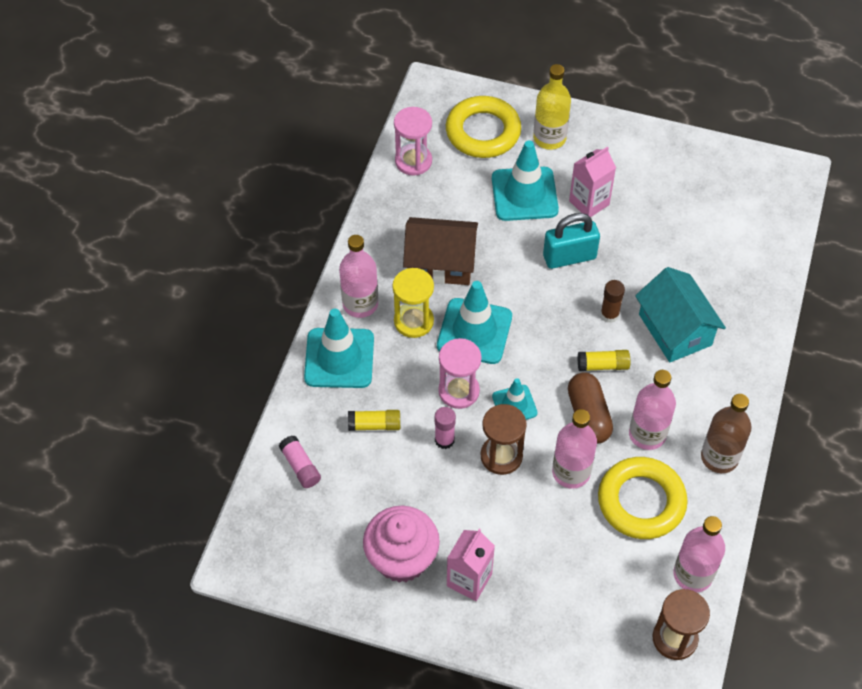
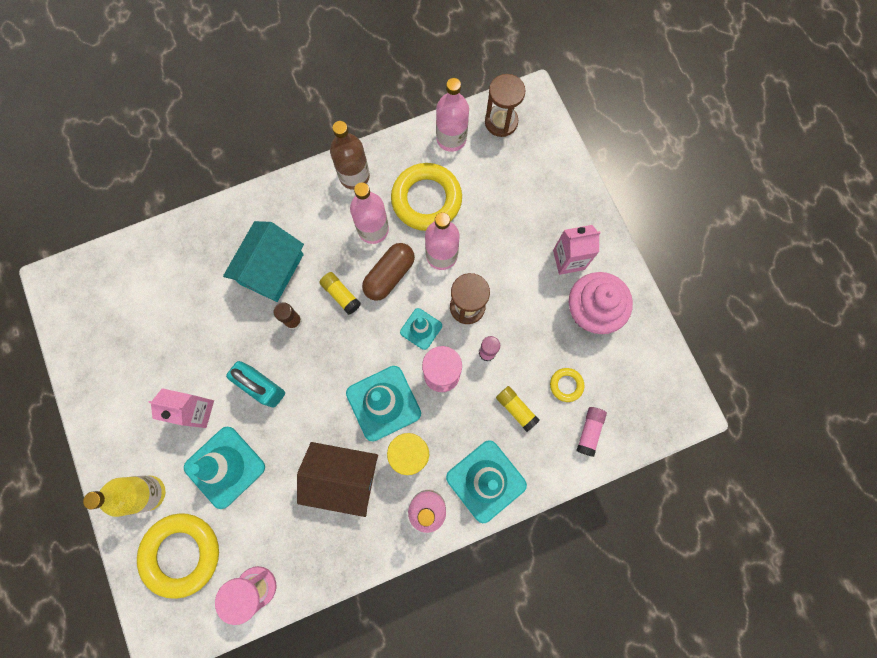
camera: 130 degrees left, 20 degrees up
brown house [403,217,478,285] -> brown house turned 45 degrees counterclockwise [297,442,378,517]
none -> yellow ring [550,368,584,402]

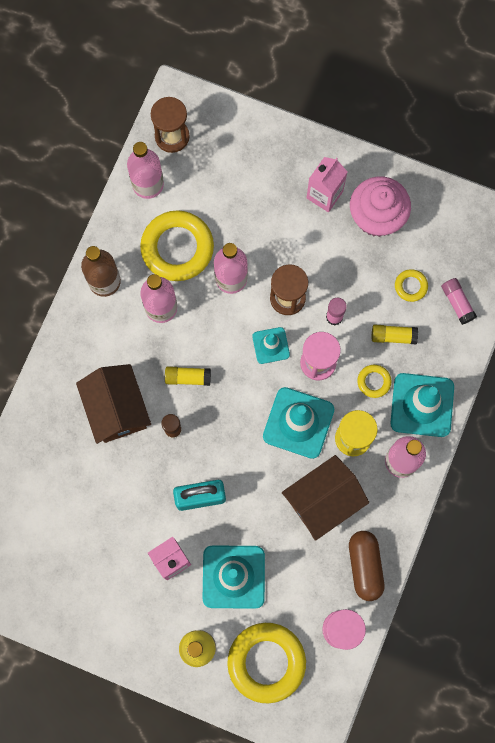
camera: 45 degrees left, 0 degrees up
turquoise house [223,221,304,302] -> brown house [76,364,151,444]
brown capsule [362,243,415,301] -> brown capsule moved to [349,531,384,601]
none -> yellow ring [357,365,391,398]

